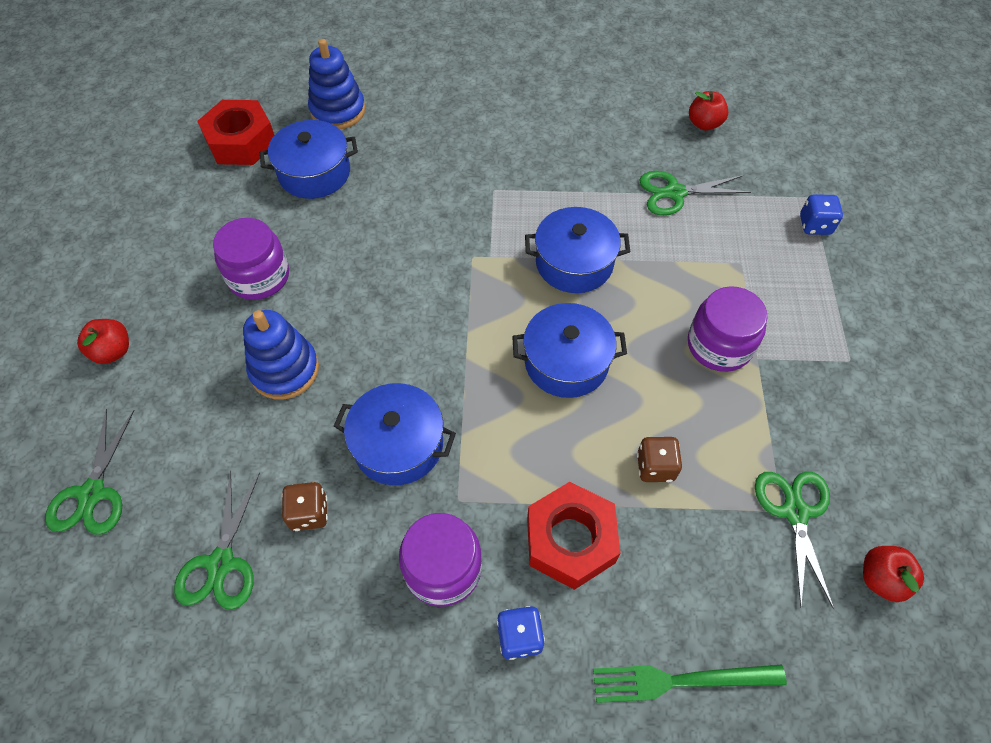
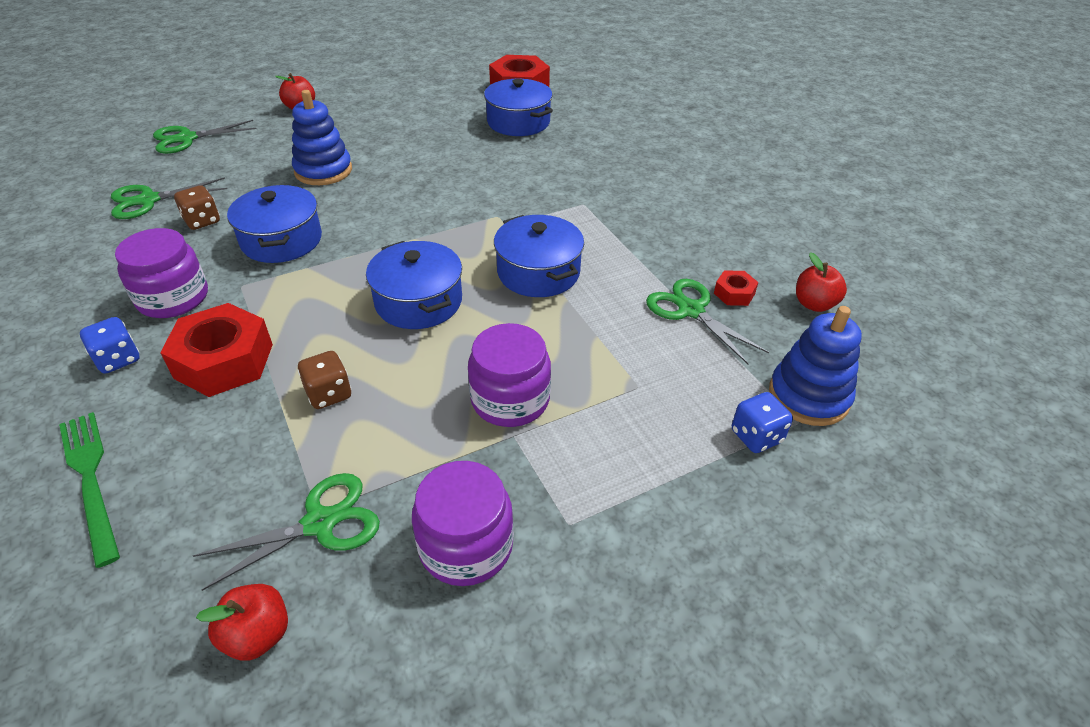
camera: 60 degrees right, 15 degrees down
purple jar [213,218,289,300] -> purple jar moved to [412,461,514,586]
blue stacking toy [308,39,366,129] -> blue stacking toy moved to [769,306,862,426]
none -> red nut [714,270,758,306]

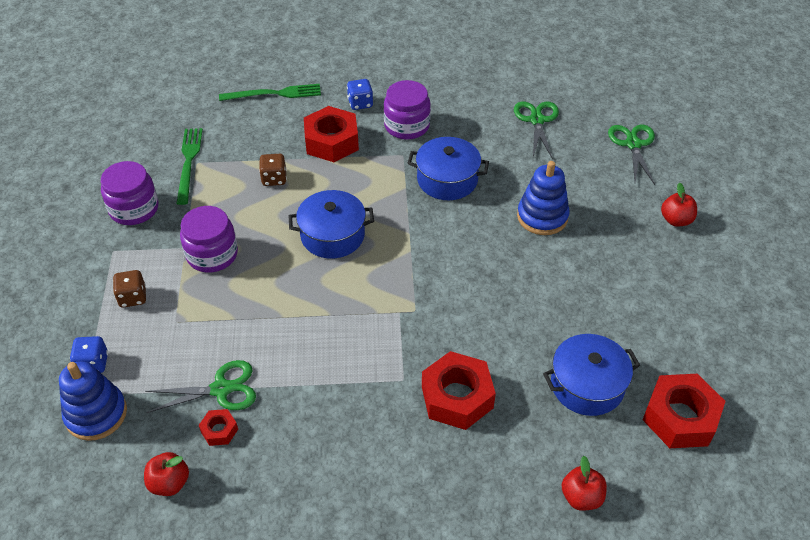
camera: 115 degrees right, 5 degrees up
brown dice [174,185,220,230] -> brown dice moved to [113,270,146,308]
green scissors [193,473,380,591] -> green fork [176,128,203,205]
red apple [196,584,288,661] -> red apple moved to [562,456,607,511]
blue pot [494,215,584,297] -> none
none -> red nut [422,351,496,430]

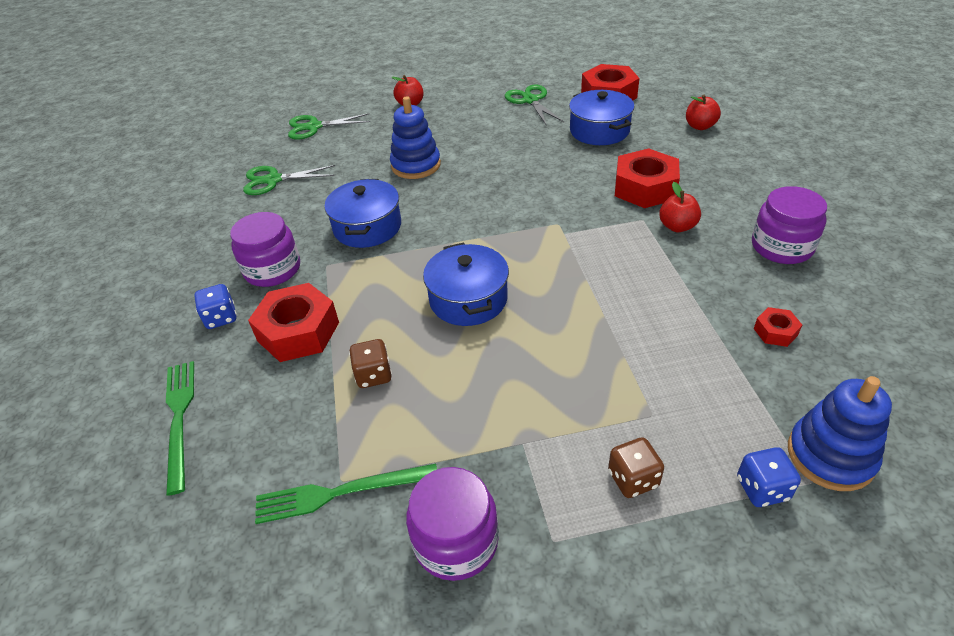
camera: 95 degrees left, 5 degrees down
red apple [144,452,189,496] -> red apple moved to [659,182,701,232]
green scissors [145,360,256,413] -> green scissors moved to [505,85,564,125]
purple jar [180,206,238,273] -> purple jar moved to [752,186,827,264]

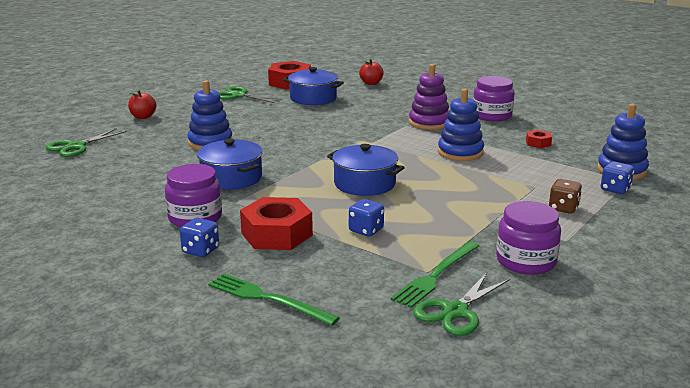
camera: 45 degrees left, 20 degrees down
green scissors [243,165,335,195] -> green scissors moved to [413,272,510,336]
brown dice [349,339,392,388] -> blue dice [349,199,384,236]
red nut [615,148,680,208] -> none
red apple [659,182,701,232] -> purple stacking toy [409,64,449,130]
none -> blue stacking toy [438,89,484,161]

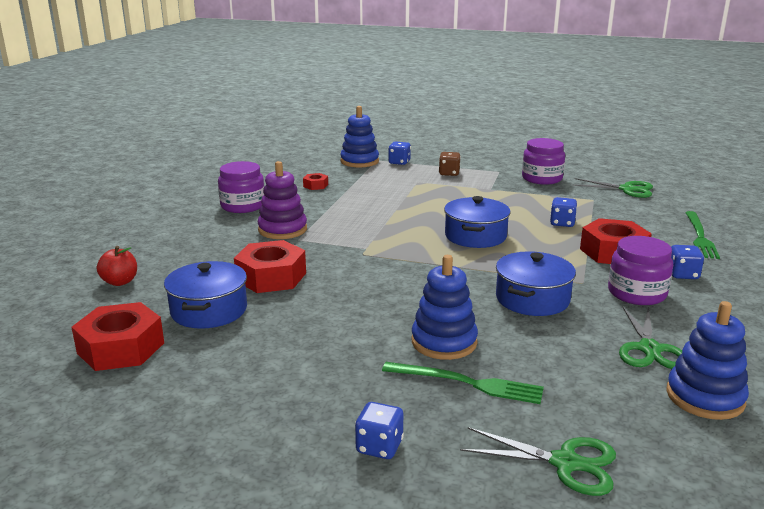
camera: 110 degrees left, 0 degrees up
red apple [128,90,156,119] -> blue dice [355,402,404,459]
green scissors [218,86,283,103] -> green scissors moved to [619,307,682,369]
green fork [391,241,479,308] -> green fork moved to [382,362,544,404]
blue stacking toy [438,89,484,161] -> blue stacking toy moved to [666,301,749,420]
none -> red nut [234,240,306,293]

